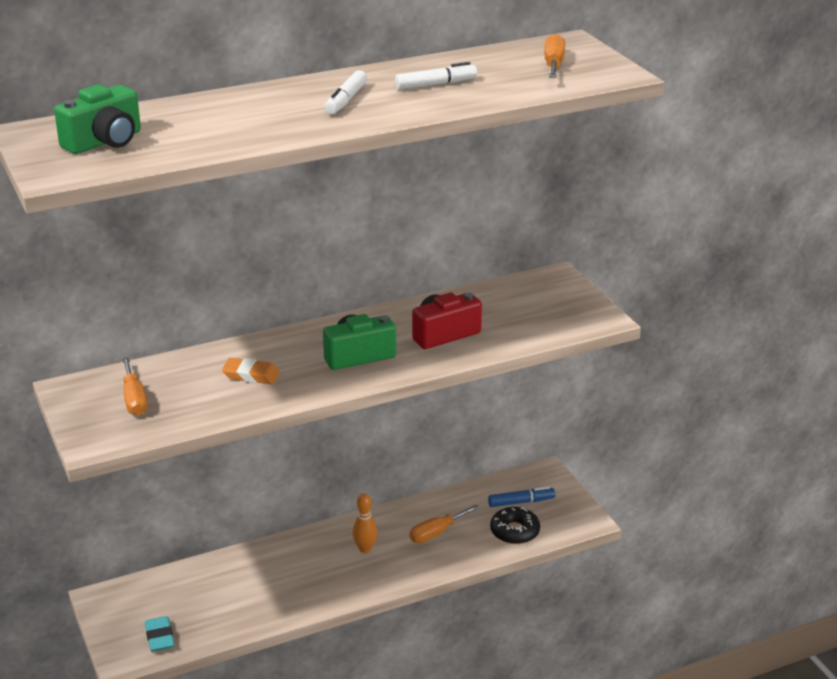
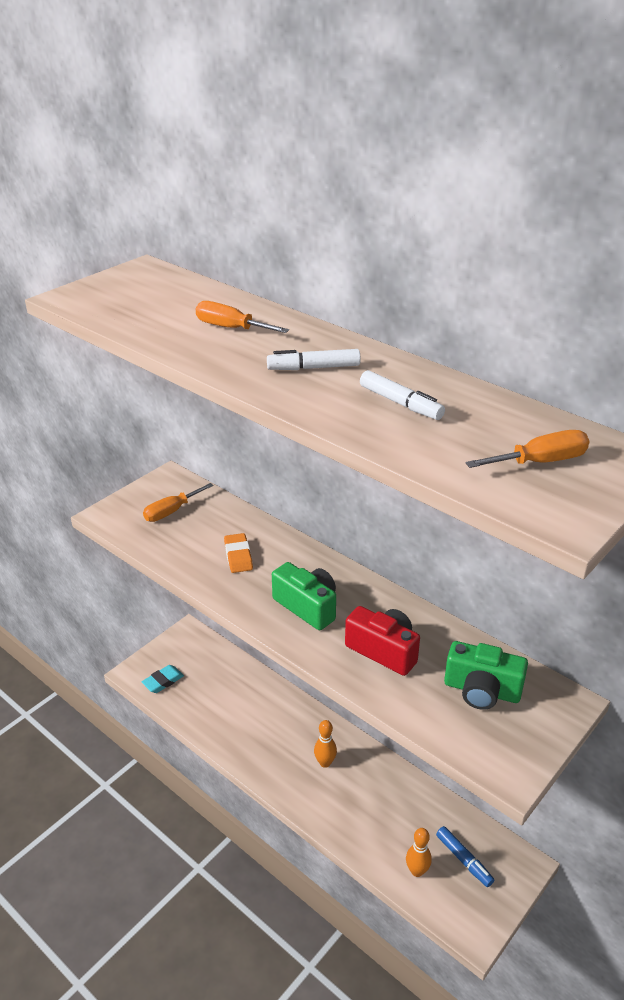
camera: 65 degrees right, 5 degrees up
green camera [54,84,141,154] -> green camera moved to [444,641,528,710]
orange screwdriver [409,504,480,543] -> orange screwdriver moved to [196,301,289,333]
black donut [490,507,540,544] -> orange bowling pin [406,828,432,877]

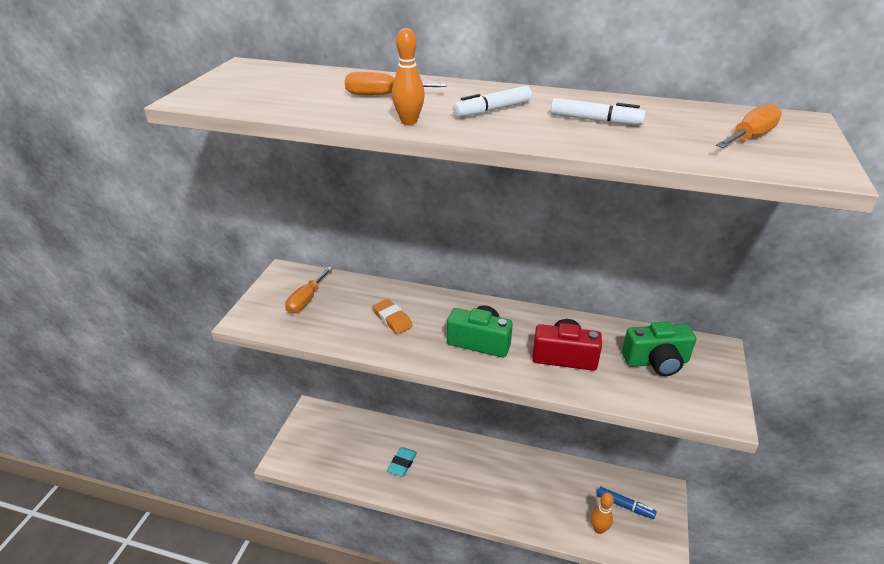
camera: 25 degrees left, 0 degrees up
turquoise eraser [142,665,184,693] -> turquoise eraser moved to [387,447,417,476]
orange bowling pin [314,720,337,768] -> orange bowling pin moved to [392,28,425,125]

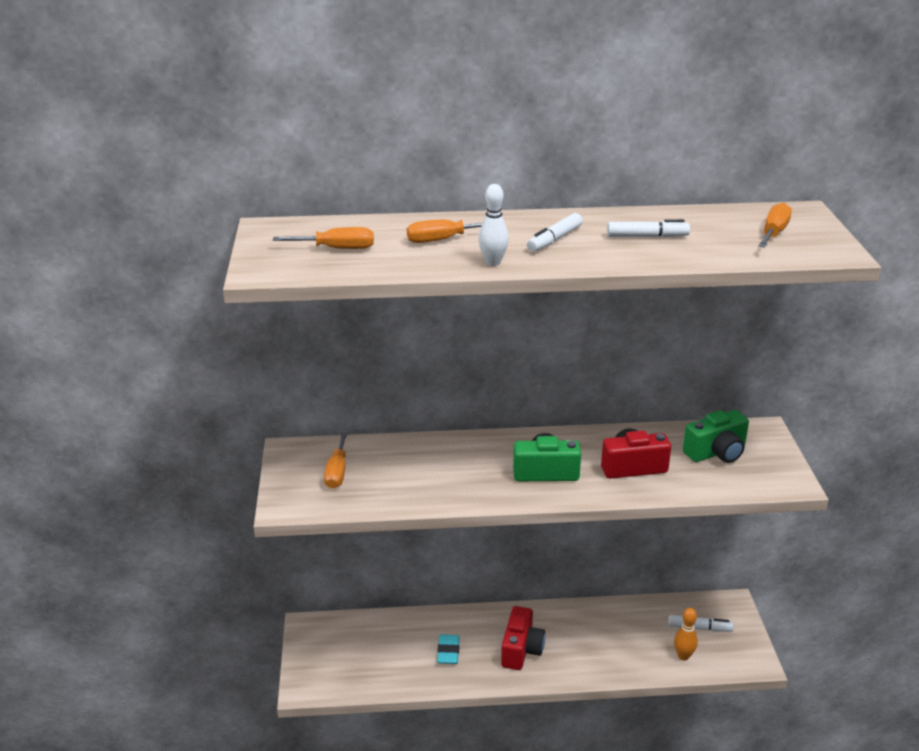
camera: 20 degrees left, 5 degrees down
orange eraser [373,299,413,334] -> none
orange bowling pin [392,28,425,125] -> white bowling pin [478,184,509,266]
blue marker [597,487,657,519] -> white marker [668,615,734,632]
none -> orange screwdriver [273,227,374,249]
none -> red camera [501,606,545,670]

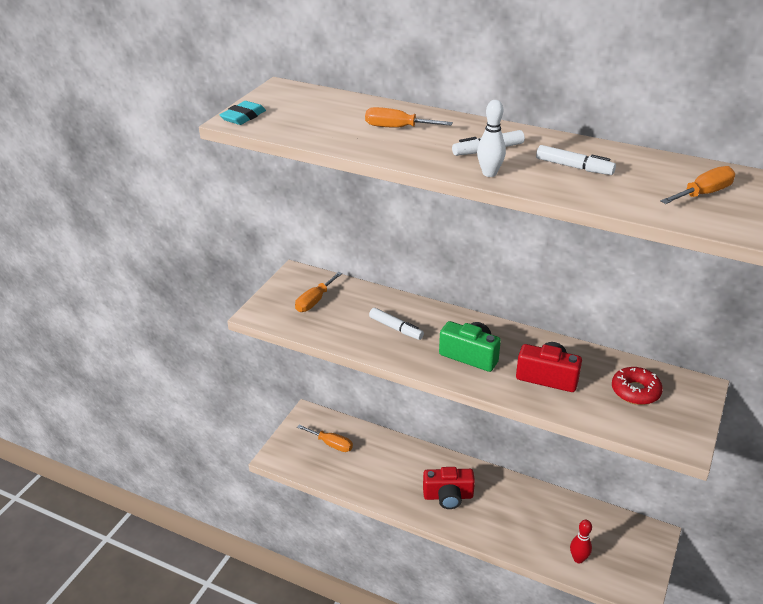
camera: 30 degrees right, 5 degrees up
orange screwdriver [273,227,374,249] -> orange screwdriver moved to [297,425,353,452]
turquoise eraser [437,634,460,664] -> turquoise eraser moved to [220,101,266,125]
white bowling pin [478,184,509,266] -> white bowling pin moved to [477,100,506,177]
red camera [501,606,545,670] -> red camera turned 45 degrees clockwise [423,467,475,509]
white marker [668,615,734,632] -> white marker moved to [369,308,424,340]
orange bowling pin [674,608,698,660] -> red bowling pin [570,520,592,564]
green camera [683,410,749,463] -> red donut [612,367,663,405]

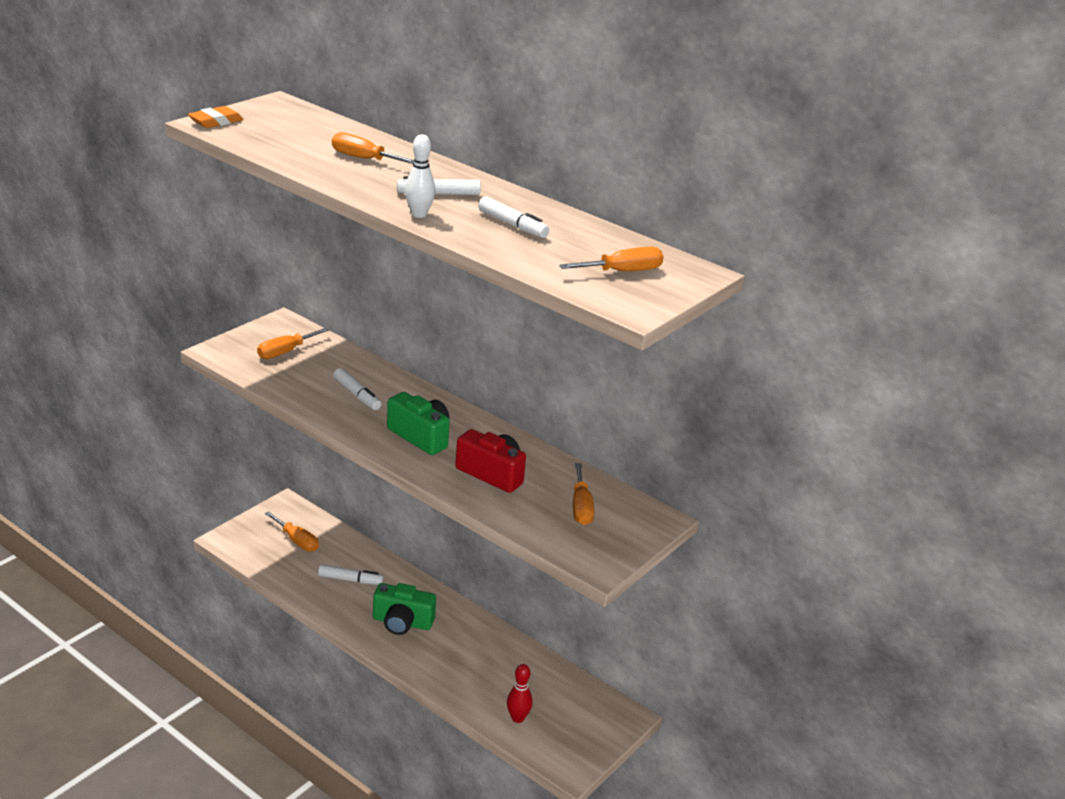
camera: 10 degrees right, 5 degrees down
turquoise eraser [220,101,266,125] -> orange eraser [188,106,244,128]
red camera [423,467,475,509] -> green camera [373,583,436,635]
red donut [612,367,663,405] -> orange screwdriver [573,463,594,525]
none -> white marker [318,565,384,585]

